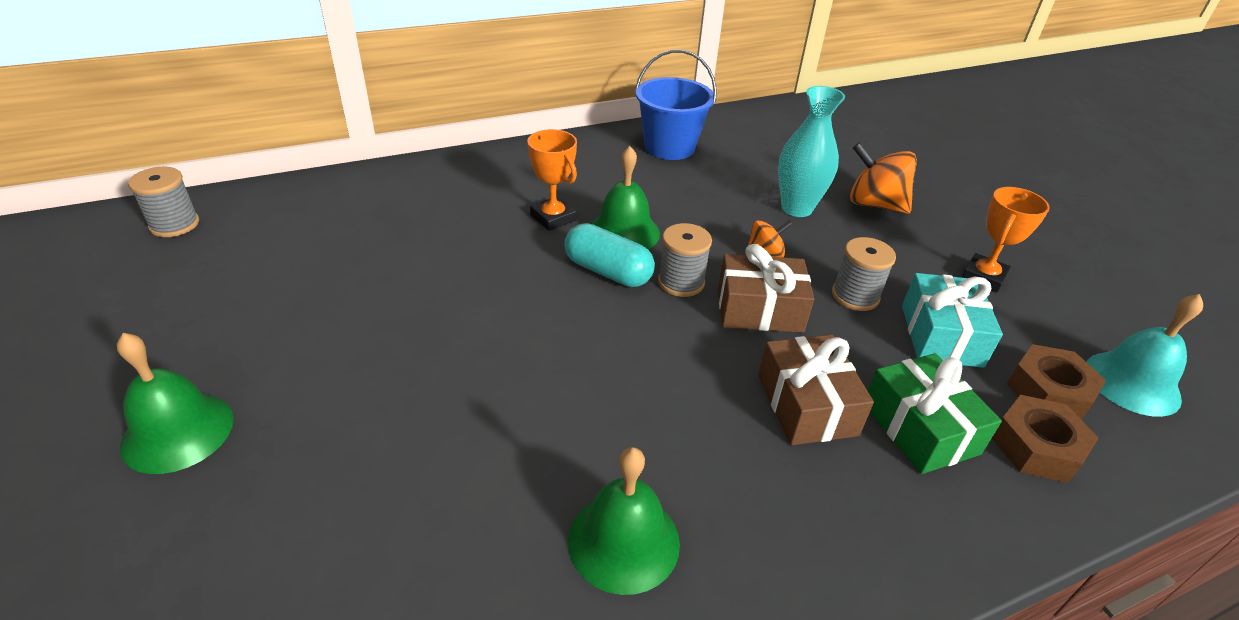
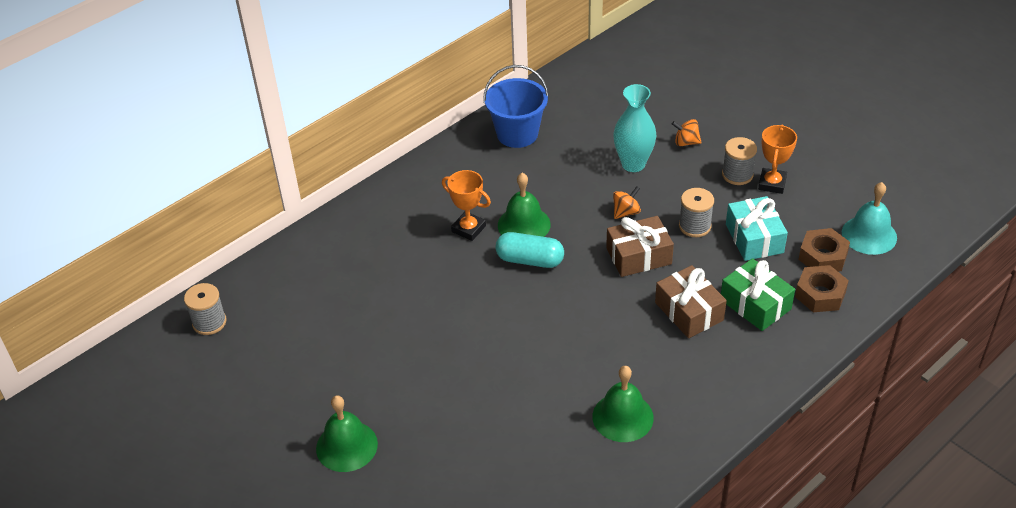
camera: 15 degrees left, 5 degrees up
grey spool [658,223,712,297] -> grey spool moved to [722,137,757,185]
orange spinning top [850,142,917,214] -> orange spinning top [672,119,702,146], size x0.57

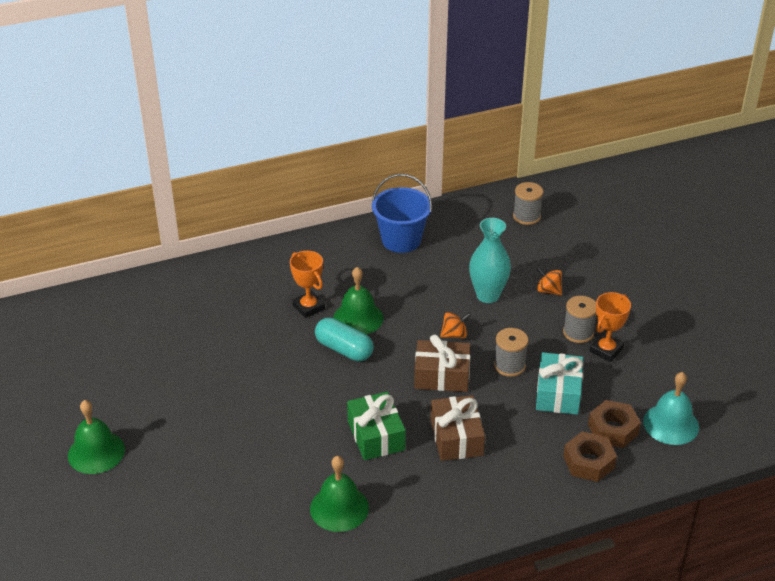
camera: 20 degrees right, 5 degrees down
grey spool [184,283,227,335] -> grey spool moved to [513,182,543,225]
green gift [721,258,795,331] -> green gift moved to [347,392,406,460]

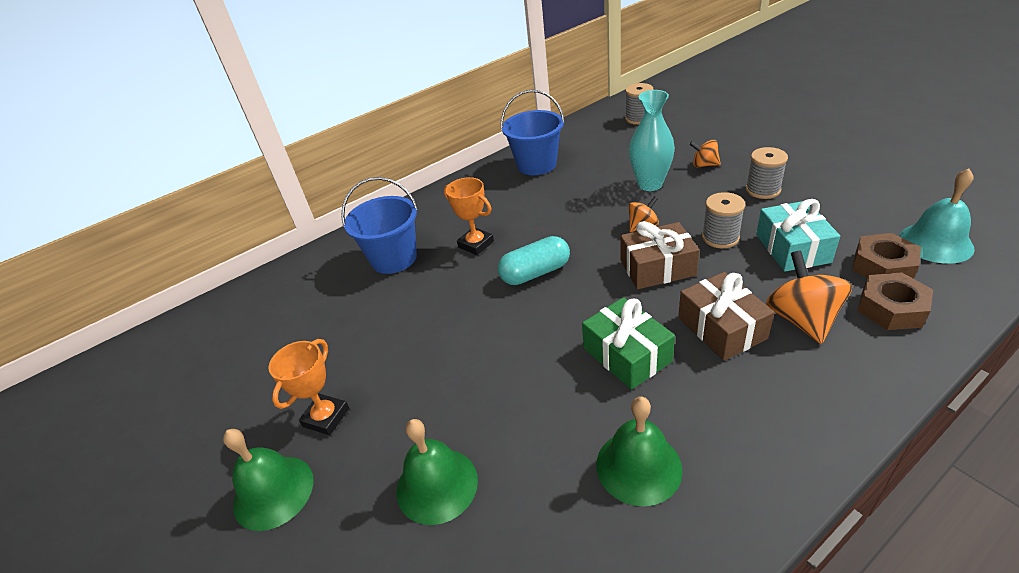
camera: 10 degrees left, 0 degrees up
turquoise capsule [315,317,374,361] -> turquoise capsule turned 45 degrees counterclockwise [498,236,570,285]
green bell [333,267,383,334] -> green bell moved to [397,419,478,525]
orange trophy [590,292,631,362] -> orange trophy moved to [268,339,349,435]
none -> blue bucket [341,177,418,274]
none -> orange spinning top [766,251,852,344]

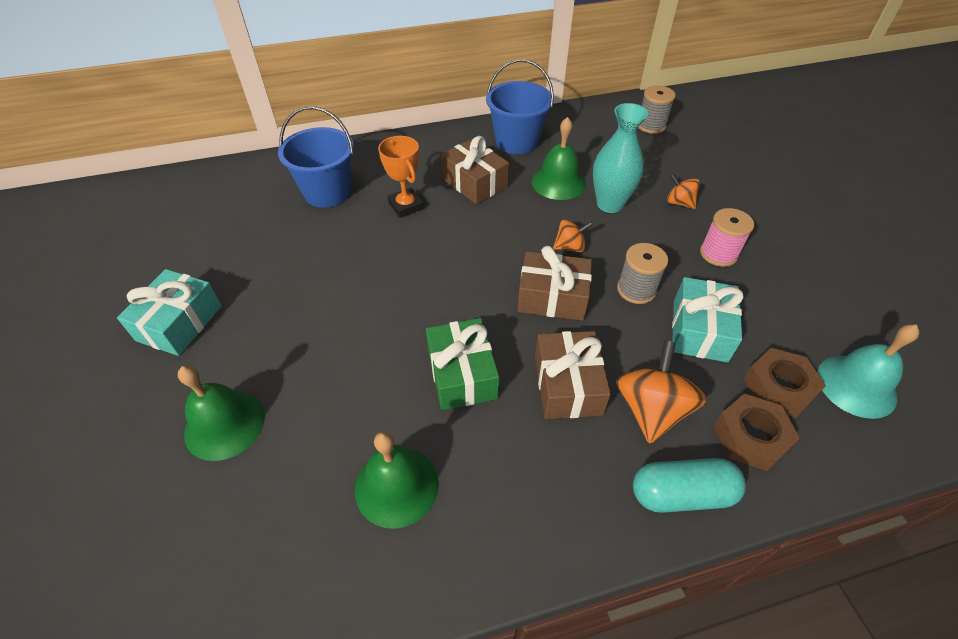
camera: 15 degrees right, 10 degrees up
green bell [223,429,314,531] -> green bell moved to [532,117,586,200]
orange trophy [268,339,349,435] -> turquoise gift [117,269,222,356]
turquoise capsule [498,236,570,285] -> turquoise capsule moved to [633,458,746,513]
grey spool [746,147,788,199] -> pink spool [700,208,754,267]
none -> brown gift [441,136,509,204]

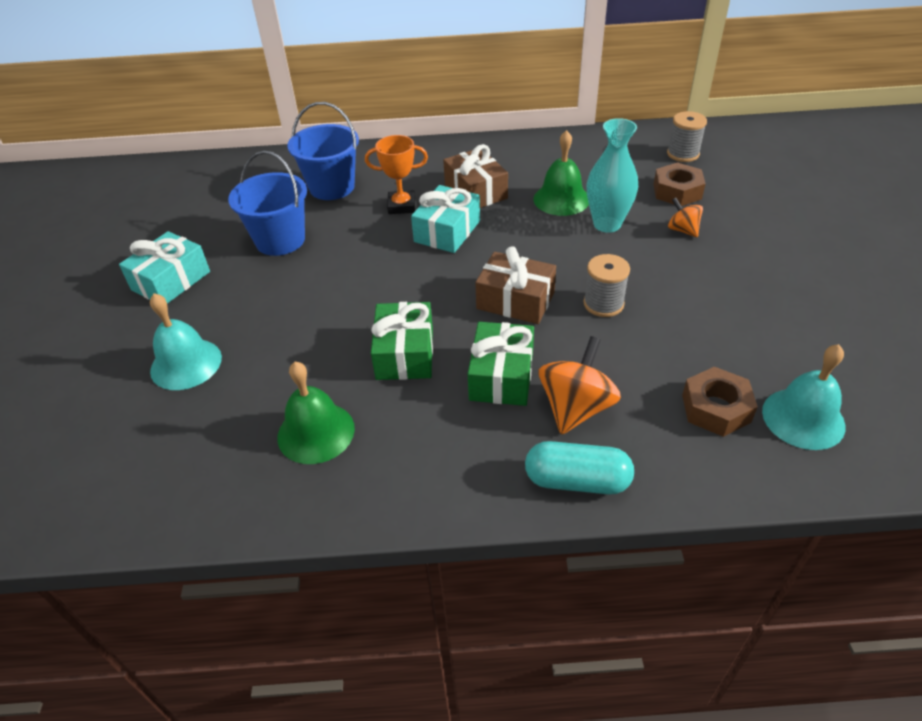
camera: 15 degrees right, 5 degrees down
green bell [178,365,265,461] -> turquoise bell [150,293,222,390]
orange trophy [378,136,424,218] -> orange trophy turned 75 degrees counterclockwise [365,135,428,214]
blue bucket [486,59,554,154] -> blue bucket moved to [228,151,307,256]
brown gift [535,331,611,419] -> green gift [468,322,534,406]
orange spinning top [553,219,593,252] -> none
turquoise gift [672,277,744,363] -> turquoise gift moved to [411,185,480,253]
pink spool [700,208,754,267] -> none
brown nut [714,394,800,471] -> brown nut moved to [653,162,706,206]

